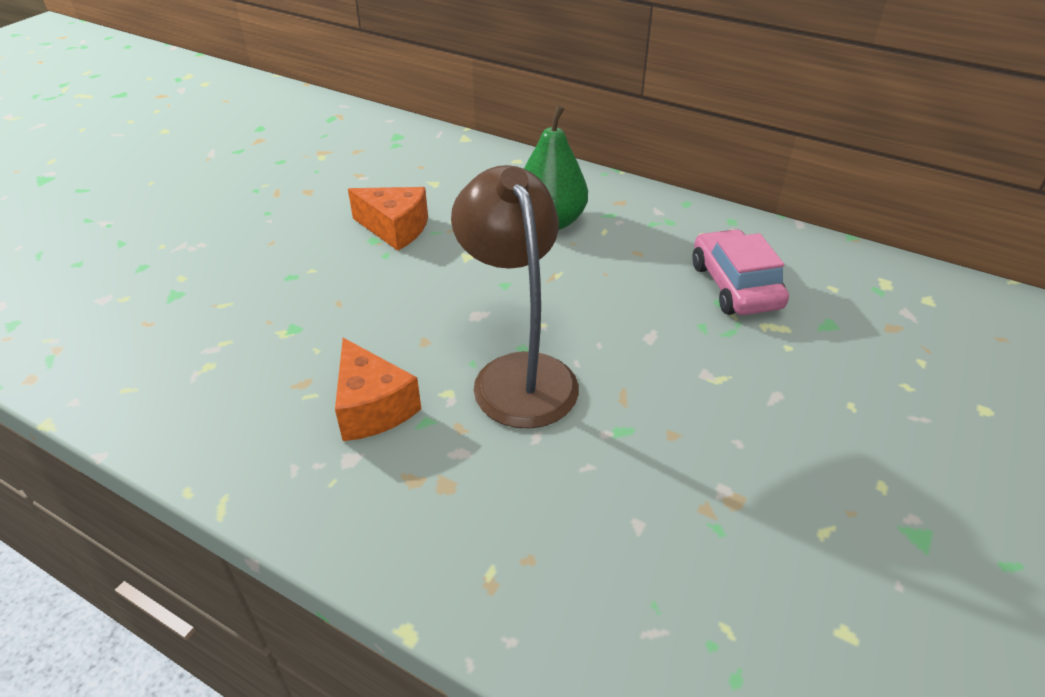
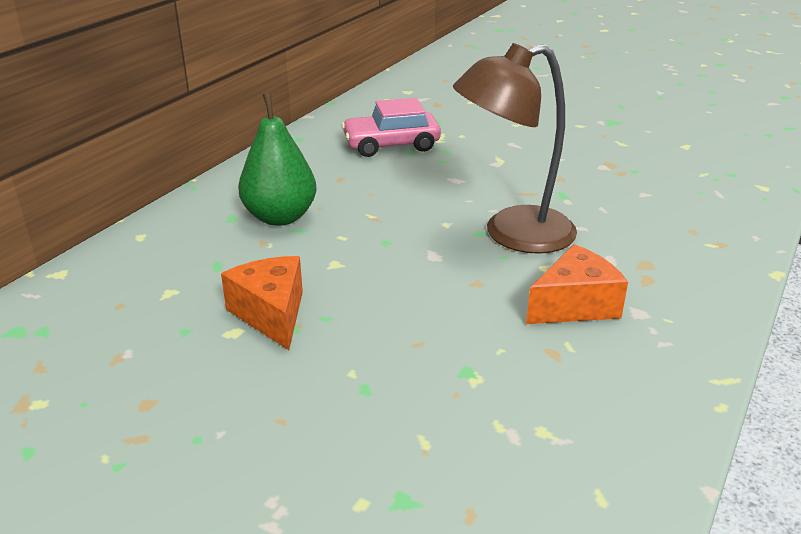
camera: 90 degrees left, 10 degrees down
orange cheese [348,187,428,251] -> orange cheese turned 45 degrees counterclockwise [221,256,303,350]

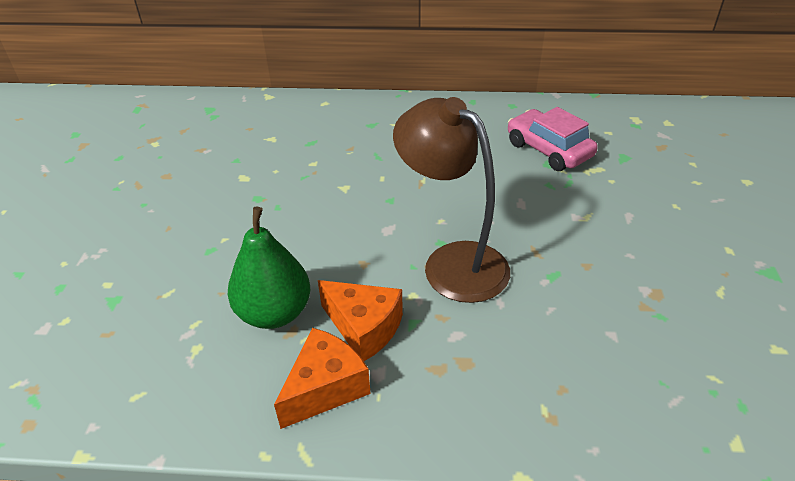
camera: 65 degrees right, 10 degrees up
orange cheese [221,256,303,350] -> orange cheese moved to [274,328,371,429]
green pear [238,93,317,226] -> green pear moved to [228,207,310,329]

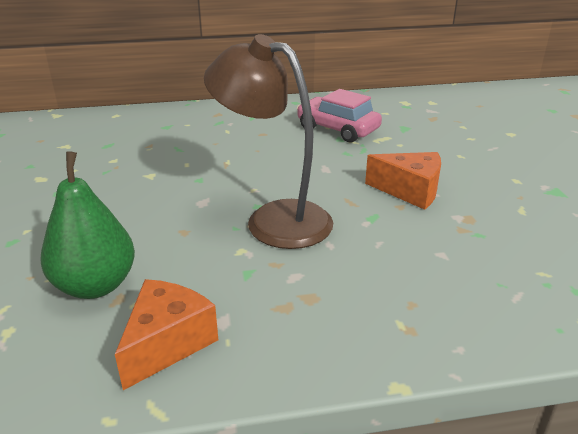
camera: 15 degrees left, 10 degrees down
orange cheese [318,280,403,361] -> orange cheese moved to [365,152,441,210]

